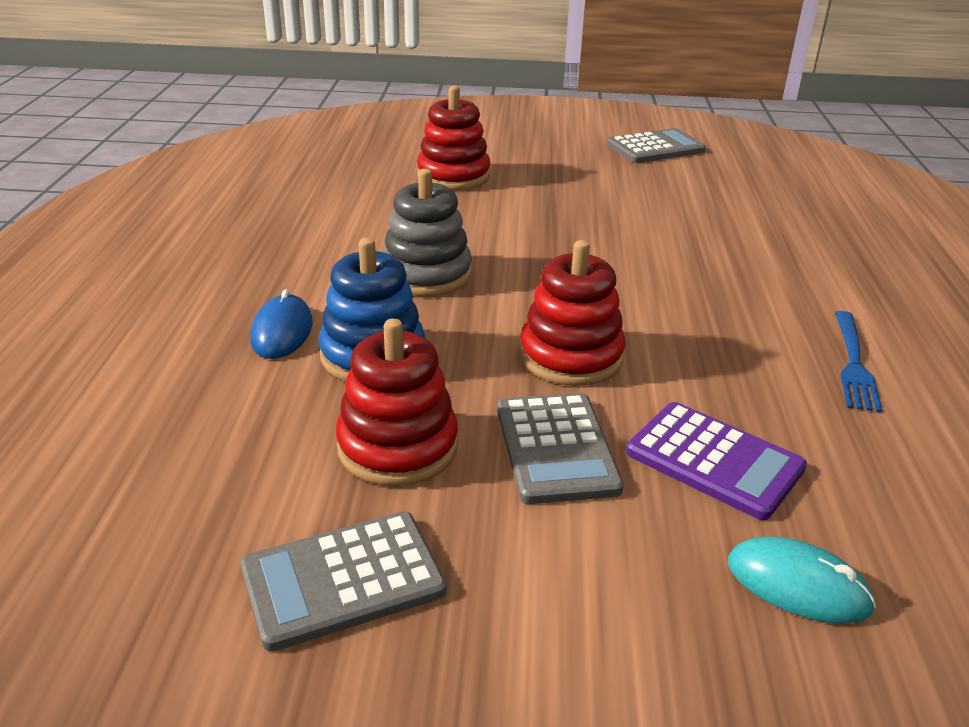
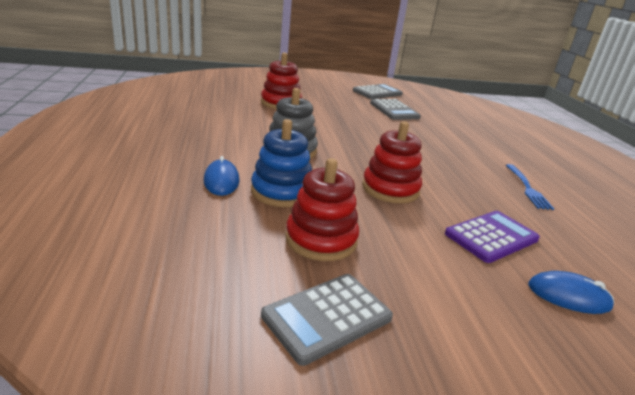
camera: 15 degrees left, 5 degrees down
grey calculator [497,393,624,504] -> grey calculator moved to [370,99,421,120]
purple calculator [626,402,807,520] -> purple calculator turned 60 degrees counterclockwise [445,211,540,263]
turquoise mouse [728,537,876,624] -> blue mouse [528,271,614,314]

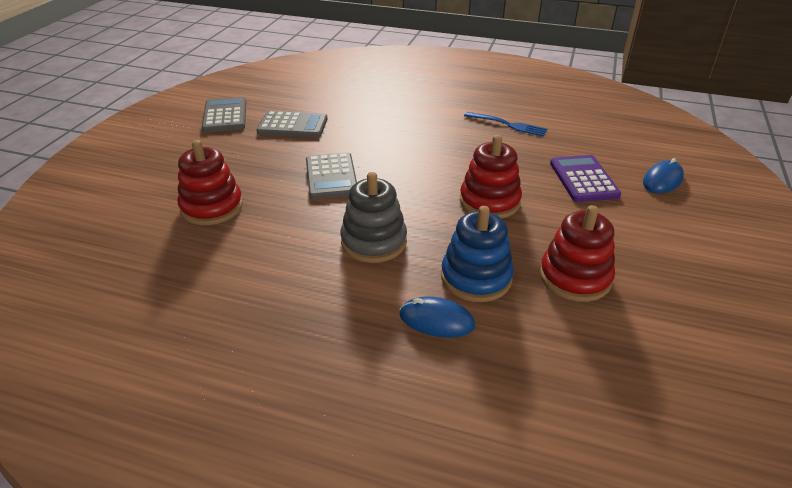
camera: 60 degrees left, 10 degrees up
grey calculator [261,274,393,366] -> grey calculator moved to [306,152,357,200]

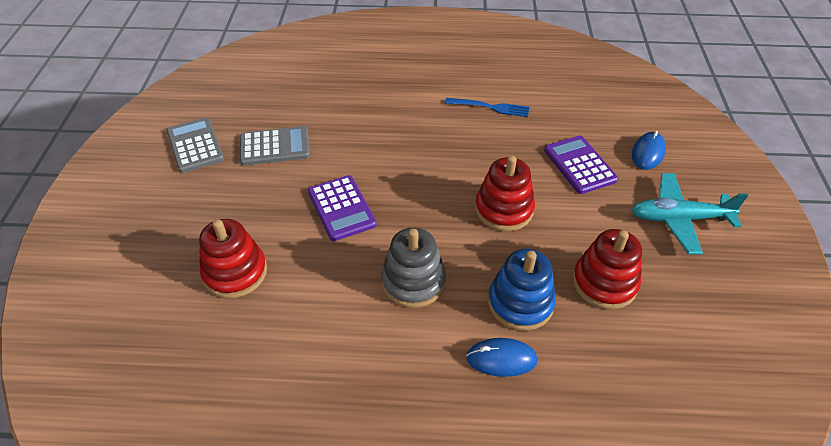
camera: 15 degrees left, 10 degrees up
grey calculator [306,152,357,200] -> purple calculator [308,175,377,241]
none -> turquoise plane [632,173,748,254]

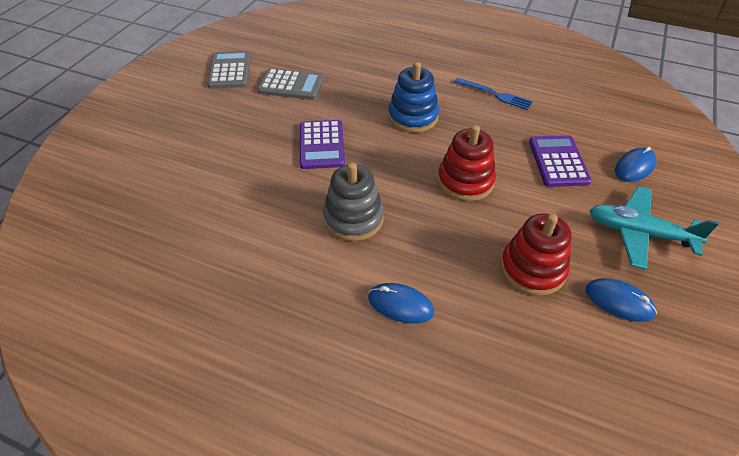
camera: 20 degrees right, 0 degrees up
red stacking toy [199,219,267,298] -> none
blue stacking toy [488,249,556,331] -> blue stacking toy moved to [388,62,439,133]
none -> blue mouse [585,278,657,322]

